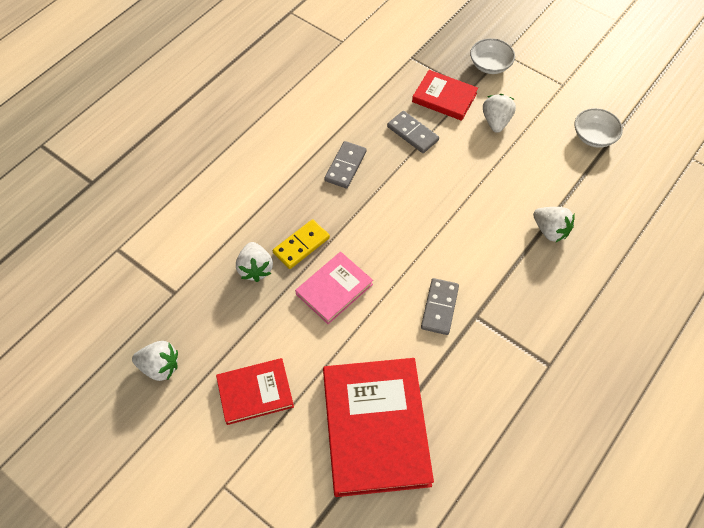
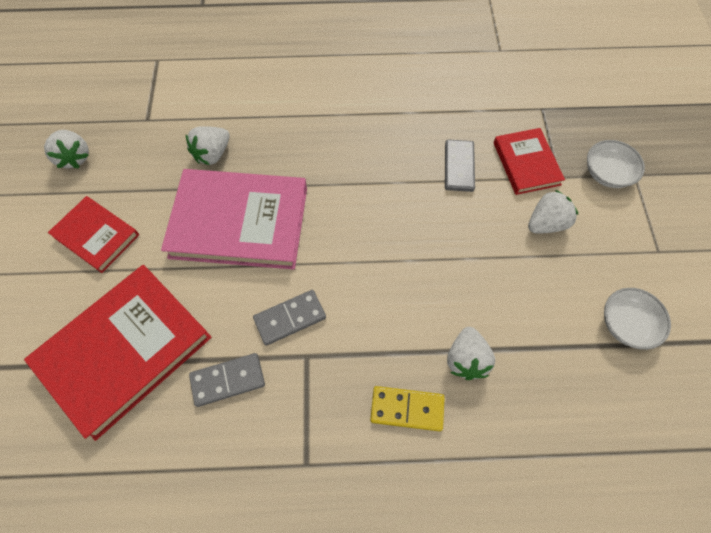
camera: 50 degrees right, 5 degrees up
yellow domino [273,219,330,269] -> yellow domino moved to [370,386,445,431]
pink book [295,252,373,324] -> pink book [161,169,307,270], size x1.82
grey domino [324,141,367,188] -> grey domino moved to [189,353,265,407]

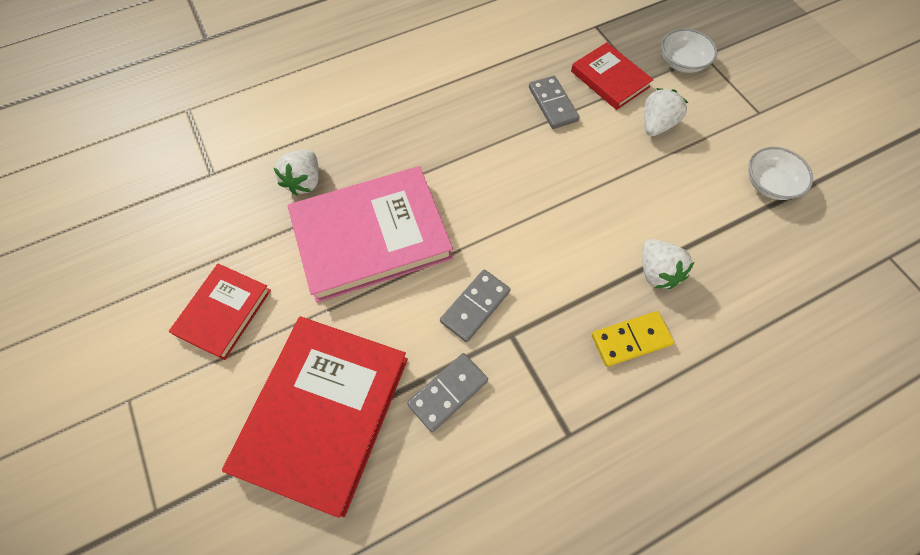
camera: 25 degrees left, 0 degrees up
white strawberry [44,130,89,169] -> none
red book [48,196,139,273] -> red book turned 75 degrees counterclockwise [169,263,271,360]

